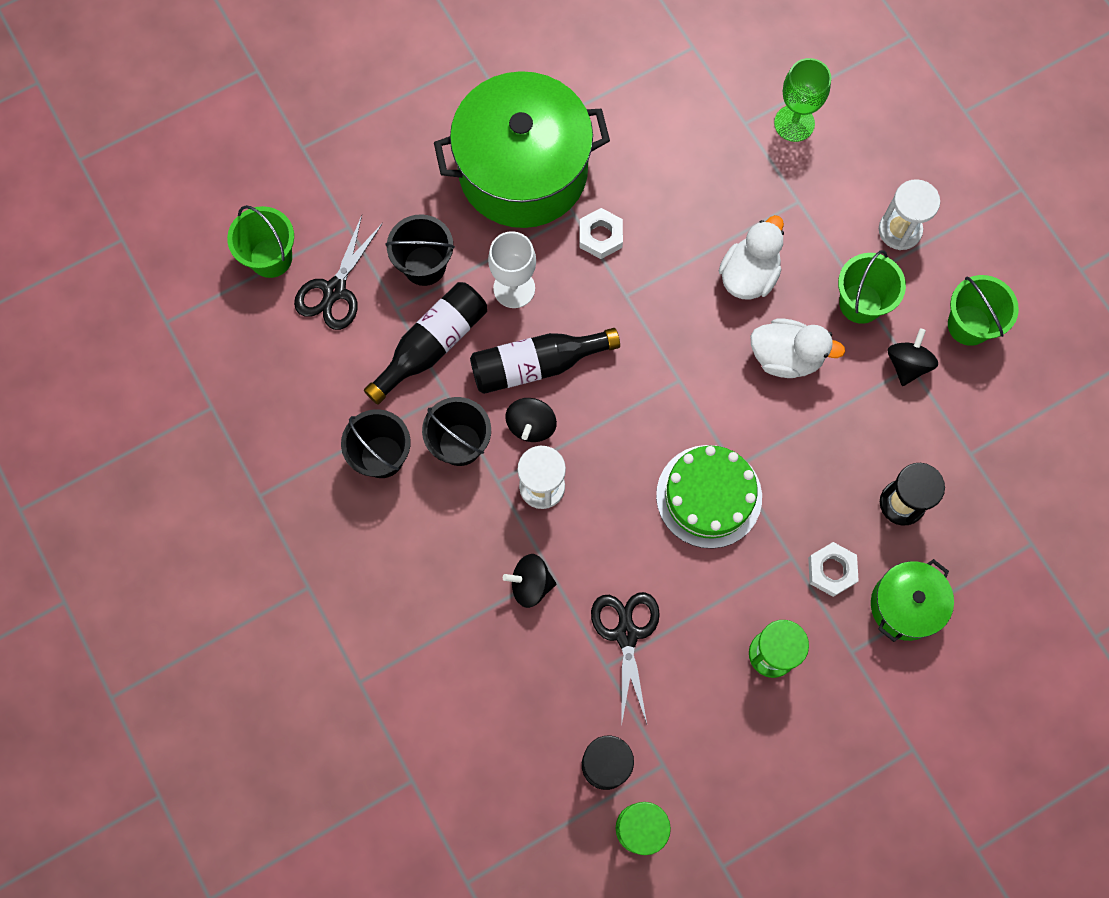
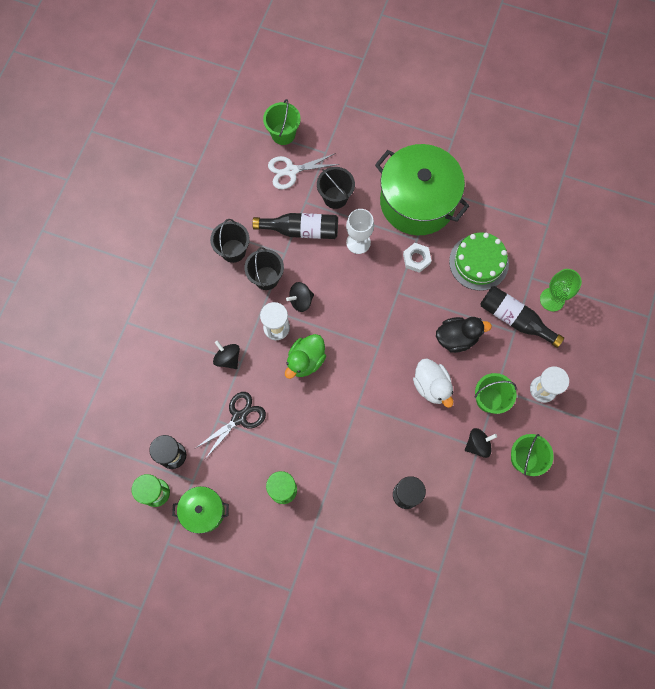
camera: 50 degrees right, 0 degrees up
black scissors [294,215,383,330] -> white scissors [268,153,340,189]
black bottle [470,328,620,394] -> black bottle moved to [480,286,564,348]
green cake [656,445,762,549] -> green cake moved to [449,232,509,291]
white duck [719,215,784,300] -> black duck [436,317,492,353]
white nut [808,542,859,597] -> none
green pot [871,559,954,642] -> green pot moved to [172,486,229,534]
none -> green duck [285,334,326,379]

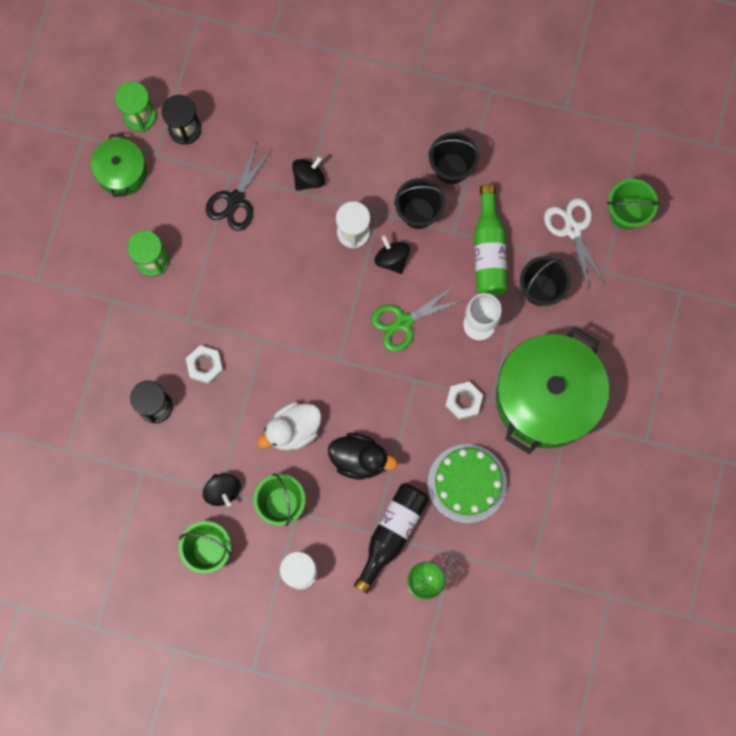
camera: 85 degrees right, 5 degrees up
black scissors [196,392,266,459] -> black scissors turned 75 degrees clockwise [206,141,273,231]
black bottle [252,213,338,239] -> green bottle [474,184,508,296]
green duck [285,334,326,379] -> none
black duck [436,317,492,353] -> black duck turned 60 degrees counterclockwise [328,433,397,479]
none -> white nut [186,346,223,384]
none -> green scissors [371,284,464,352]

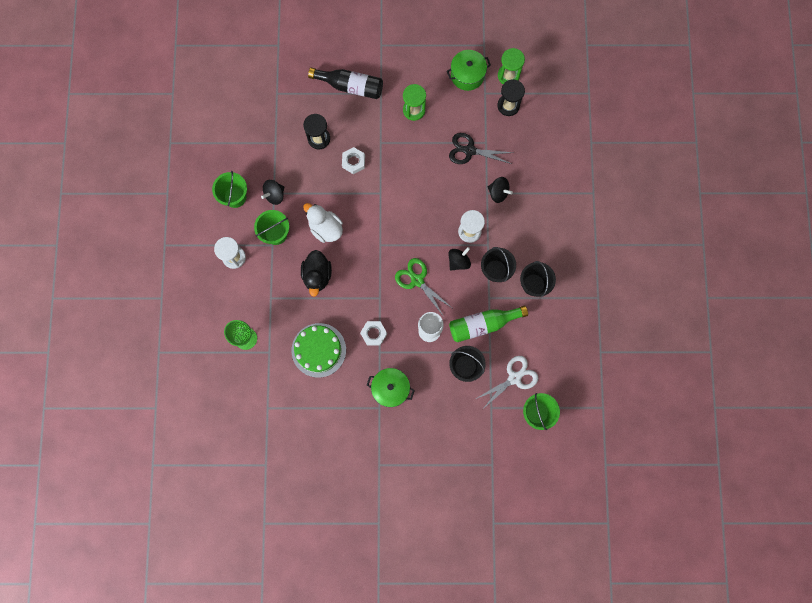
camera: 75 degrees right, 0 degrees up
black bottle [354,483,429,594] -> black bottle moved to [308,68,383,99]
green pot [496,327,610,454] -> green pot [367,368,415,407], size x0.50

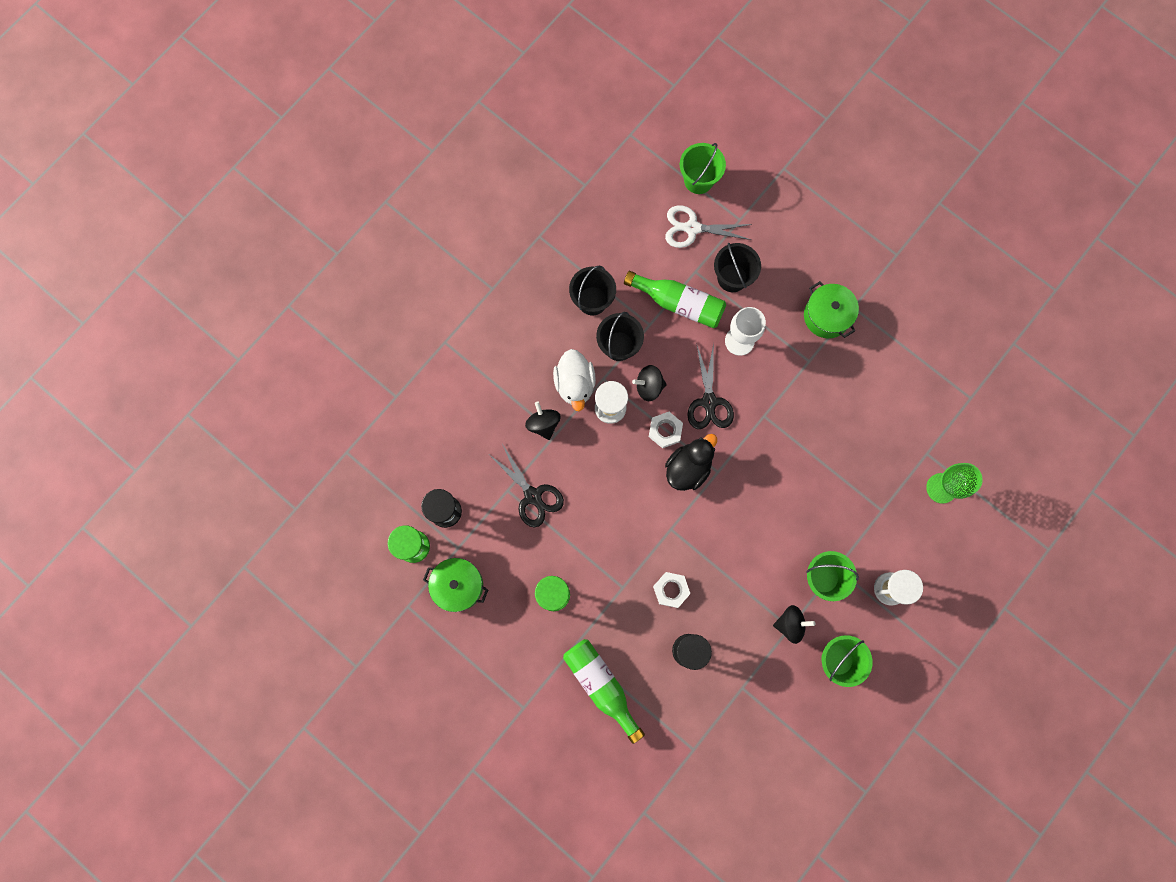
camera: 140 degrees left, 0 degrees up
green cake [292,323,346,378] -> none
black duck [301,250,332,297] -> black duck moved to [665,434,717,491]
white duck [303,203,343,243] -> white duck moved to [553,349,596,411]
black bottle [308,68,383,99] -> green bottle [563,639,645,744]
white nut [360,321,387,346] -> white nut moved to [649,412,683,448]
green scissors [395,258,452,315] -> black scissors [687,343,734,429]

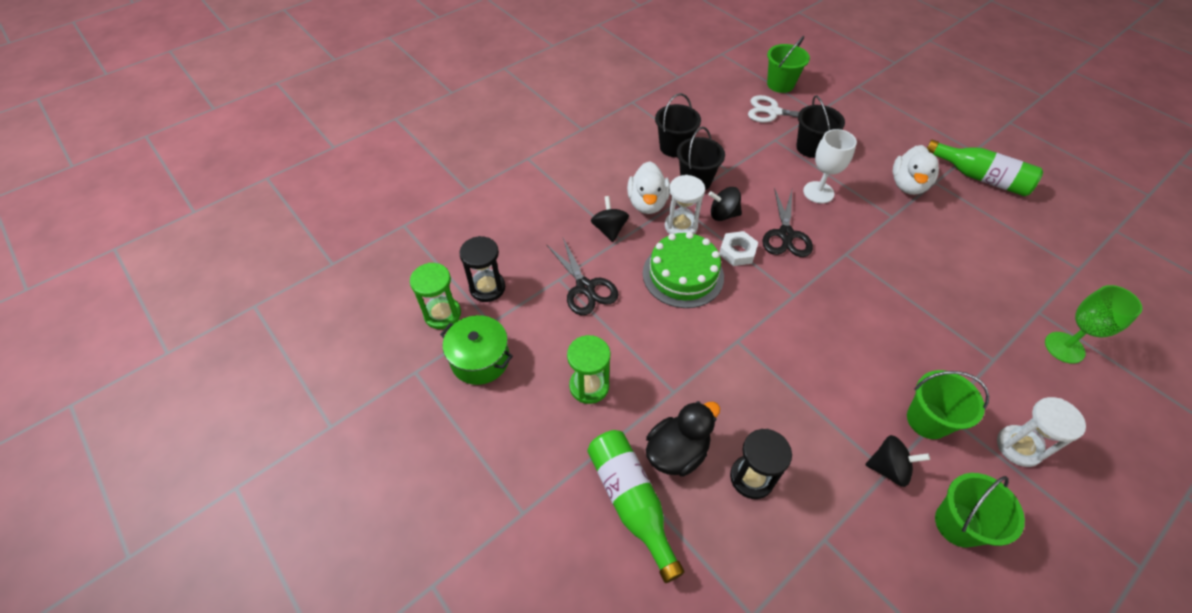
camera: 10 degrees right, 25 degrees down
green bottle [624,271,726,328] -> green bottle moved to [927,140,1043,196]
white nut [653,572,690,608] -> none
black duck [665,434,717,491] -> black duck moved to [646,401,720,477]
green pot [804,281,859,338] -> white duck [893,145,939,195]
none -> green cake [643,232,724,308]

